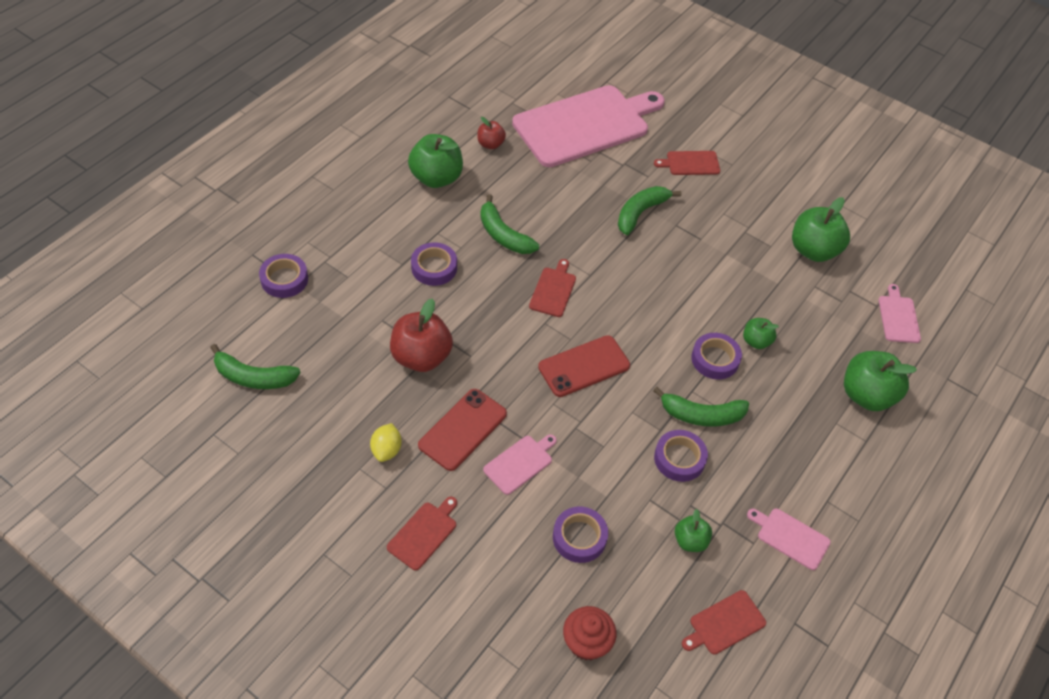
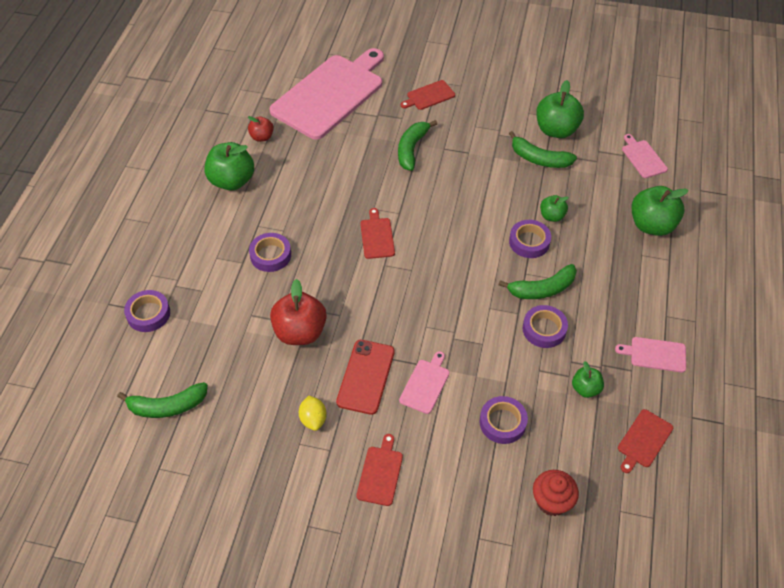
camera: 20 degrees left, 0 degrees up
green banana [480,194,539,254] -> green banana moved to [509,131,577,168]
red phone [538,335,630,397] -> none

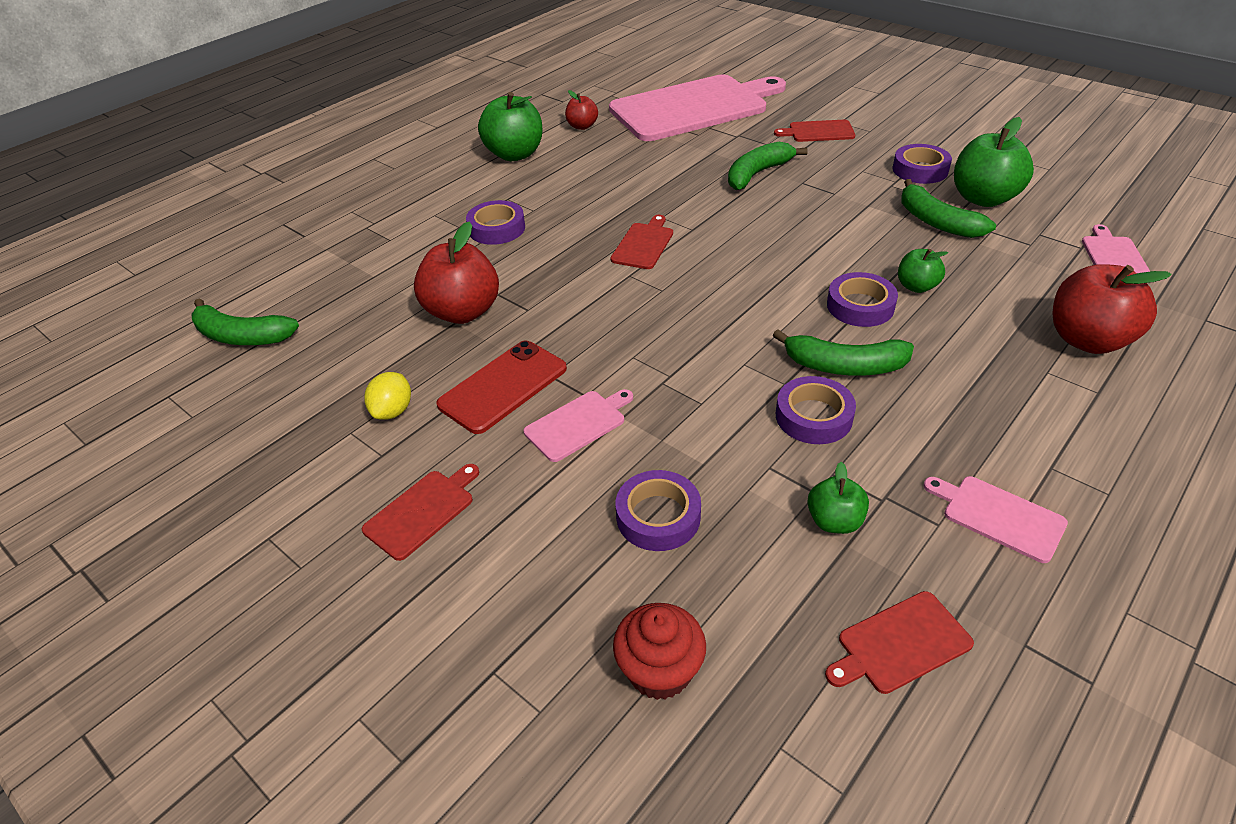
camera: 30 degrees right, 10 degrees down
purple tape [124,290,170,332] -> purple tape moved to [893,144,952,184]
green apple [631,186,689,236] -> red apple [1052,264,1172,354]

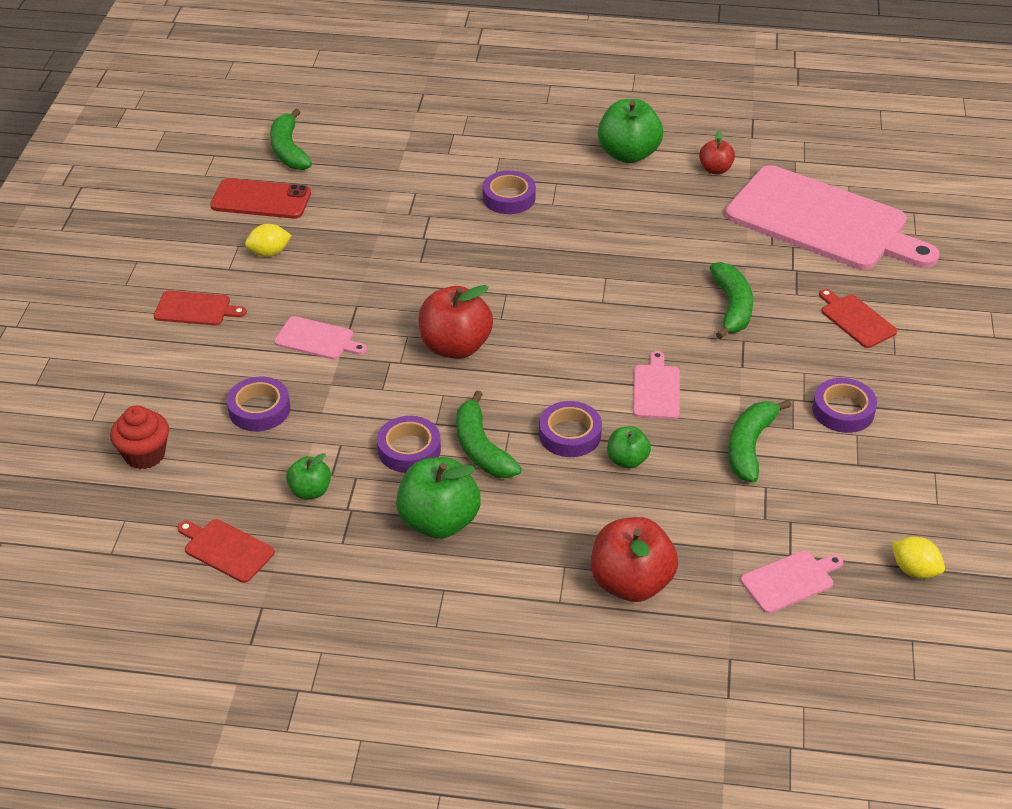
camera: 55 degrees right, 0 degrees up
red apple [414,221,499,324] -> red apple moved to [419,285,493,359]
red phone [436,341,567,434] -> red phone moved to [210,178,311,219]
red cutting board [610,215,673,269] -> none
green banana [728,142,808,190] -> green banana turned 75 degrees clockwise [709,262,753,339]
pink cutting board [923,476,1068,563] -> pink cutting board moved to [633,351,680,419]
green apple [954,117,1034,207] -> green apple moved to [396,457,481,539]
none -> yellow lemon [891,537,945,579]

